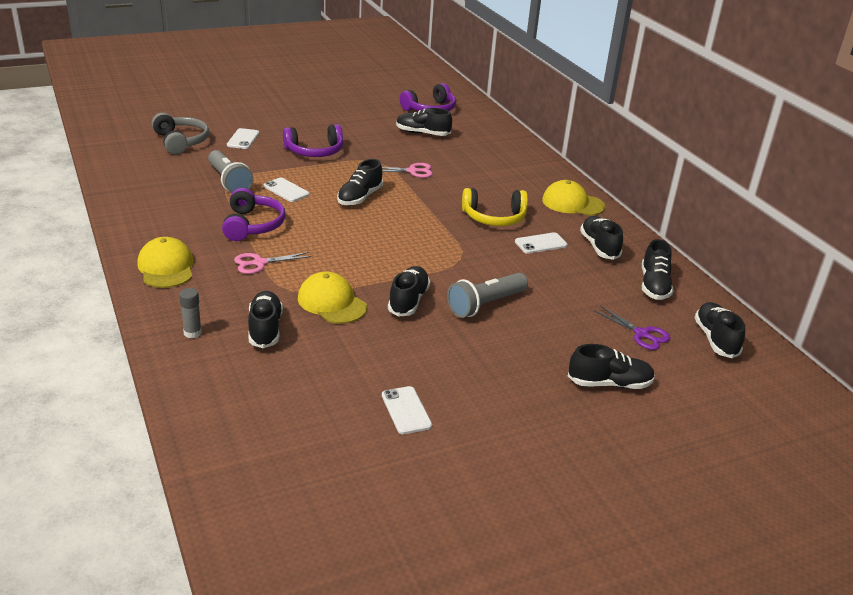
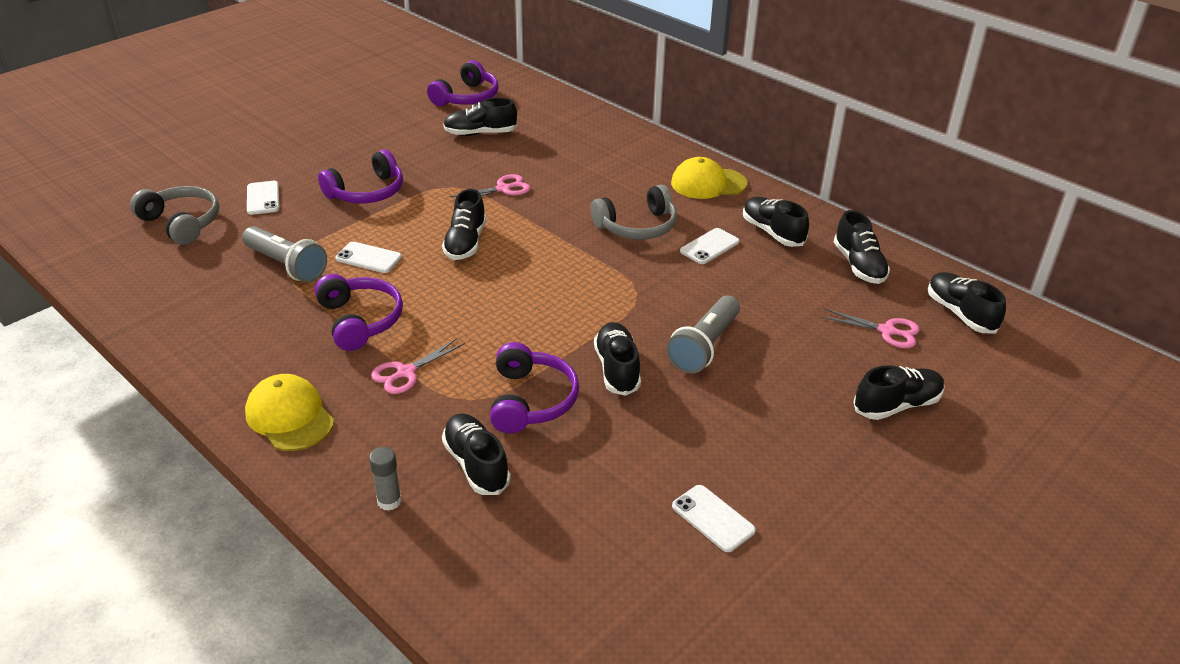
camera: 20 degrees left, 5 degrees up
yellow cap [298,271,367,324] -> purple headphones [490,342,579,433]
yellow headphones [462,188,528,226] -> grey headphones [591,185,677,240]
purple scissors [594,306,670,350] -> pink scissors [822,309,920,348]

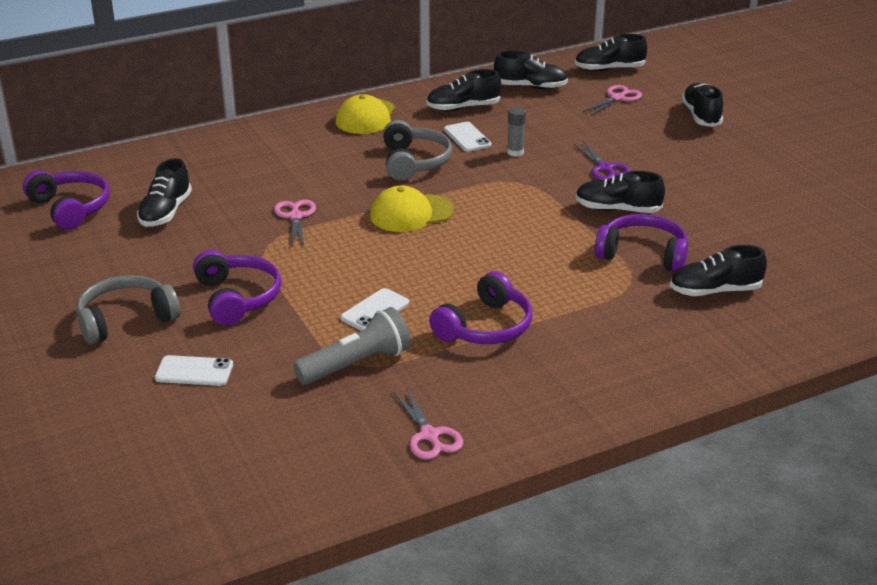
camera: 70 degrees left, 5 degrees down
grey headphones [130,186,219,245] -> grey headphones moved to [76,275,180,345]
yellow cap [245,374,334,451] -> yellow cap moved to [370,185,454,232]
purple headphones [314,274,403,351] -> purple headphones turned 135 degrees clockwise [429,271,532,344]
grey glue stick [369,447,402,511] -> grey glue stick moved to [507,107,526,157]
pink scissors [371,338,465,394] -> pink scissors moved to [393,387,463,459]
black shoe [442,189,486,260] -> none
grey flashlight [666,296,740,373] -> purple scissors [574,141,631,180]
white phone [672,485,756,552] -> none

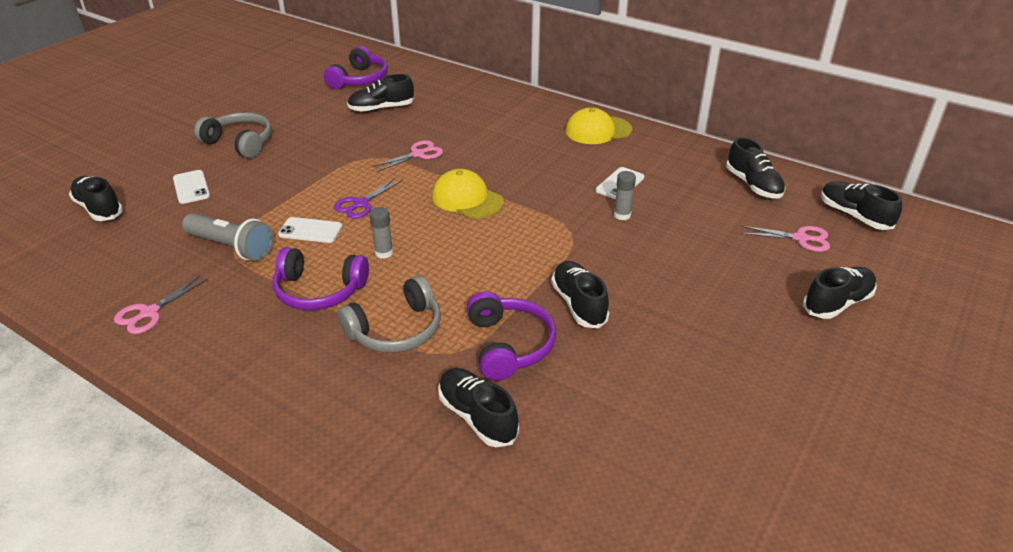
camera: 60 degrees right, 5 degrees up
purple headphones [193,250,282,325] -> none
grey headphones [383,120,452,181] -> grey headphones moved to [338,276,441,353]
black shoe [427,69,501,111] -> black shoe moved to [69,176,123,221]
purple scissors [574,141,631,180] -> purple scissors moved to [334,178,403,219]
none -> grey glue stick [369,207,393,259]

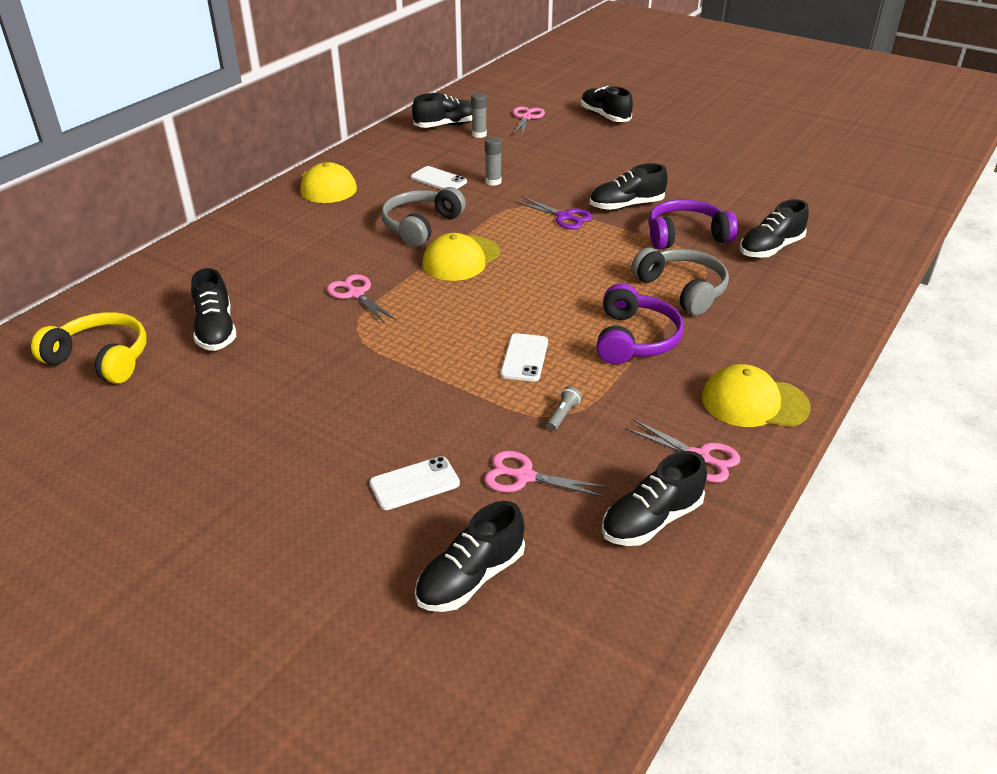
camera: 90 degrees left, 0 degrees up
grey flashlight [182,213,273,261] -> grey flashlight [547,386,582,431], size x0.41
grey headphones [194,112,272,158] -> grey headphones moved to [381,187,466,247]
purple headphones [324,46,388,89] -> yellow headphones [31,312,147,384]
purple scissors [334,178,403,219] -> purple scissors moved to [515,197,593,229]
grey glue stick [369,207,393,259] -> grey glue stick moved to [471,93,487,138]
black shoe [821,181,902,230] -> black shoe moved to [602,451,707,546]
none -> pink scissors [484,451,607,497]
none -> yellow cap [702,364,811,427]

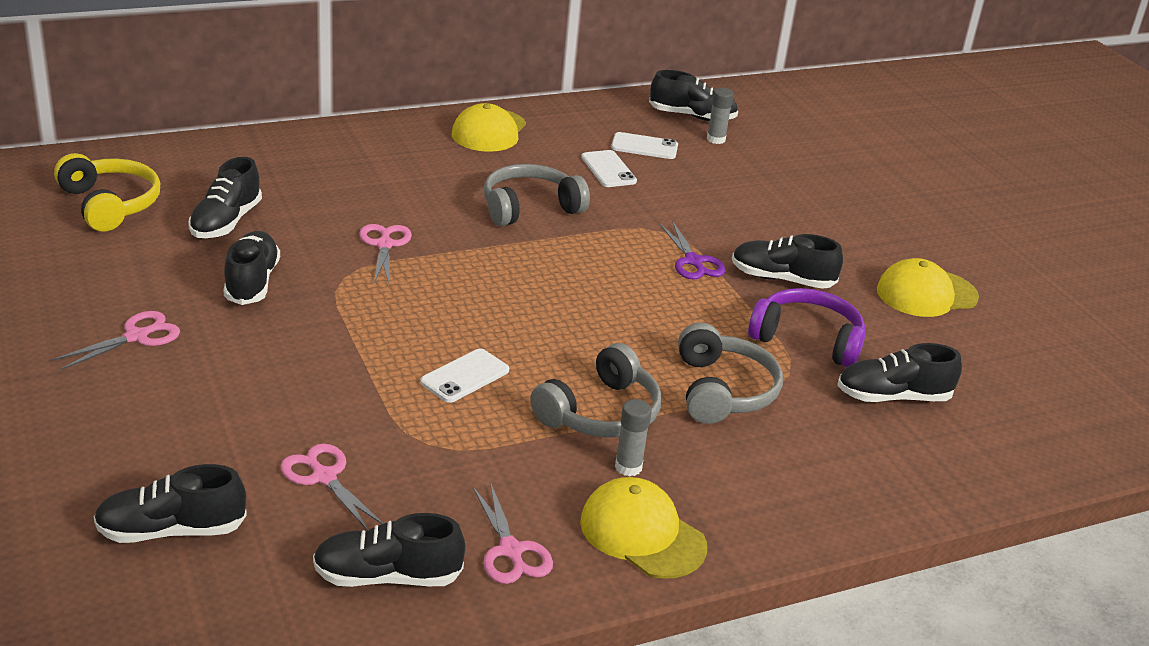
camera: 30 degrees right, 5 degrees down
white phone [369,456,460,510] -> white phone moved to [611,132,678,159]
yellow cap [422,233,500,281] -> yellow cap moved to [877,258,979,317]
grey glue stick [485,137,502,186] -> grey glue stick moved to [615,399,652,476]
pink scissors [513,106,545,136] -> pink scissors moved to [52,311,180,370]
grey flashlight [547,386,582,431] -> none
black shoe [581,86,633,122] -> black shoe moved to [223,231,280,305]
purple headphones [596,283,684,364] -> grey headphones [530,343,662,437]

